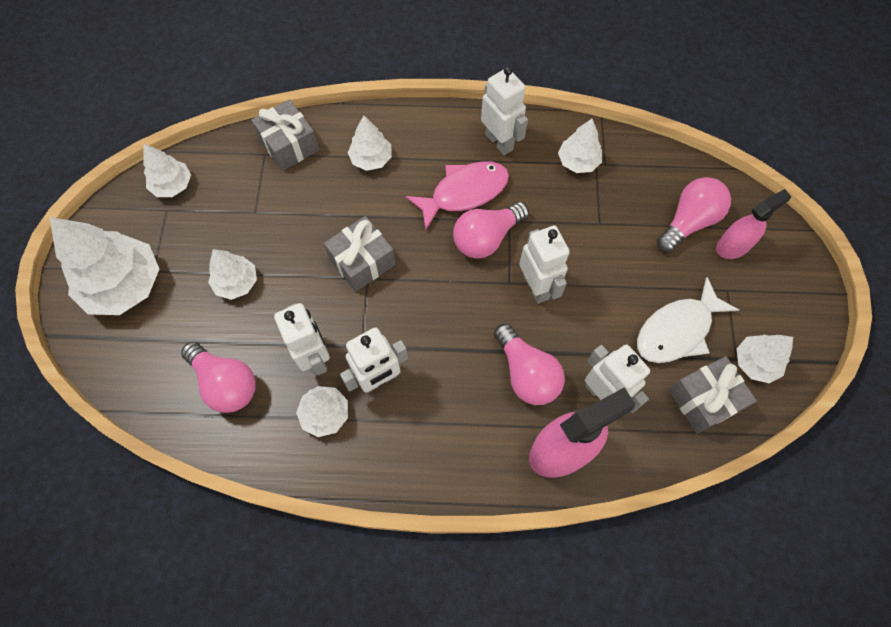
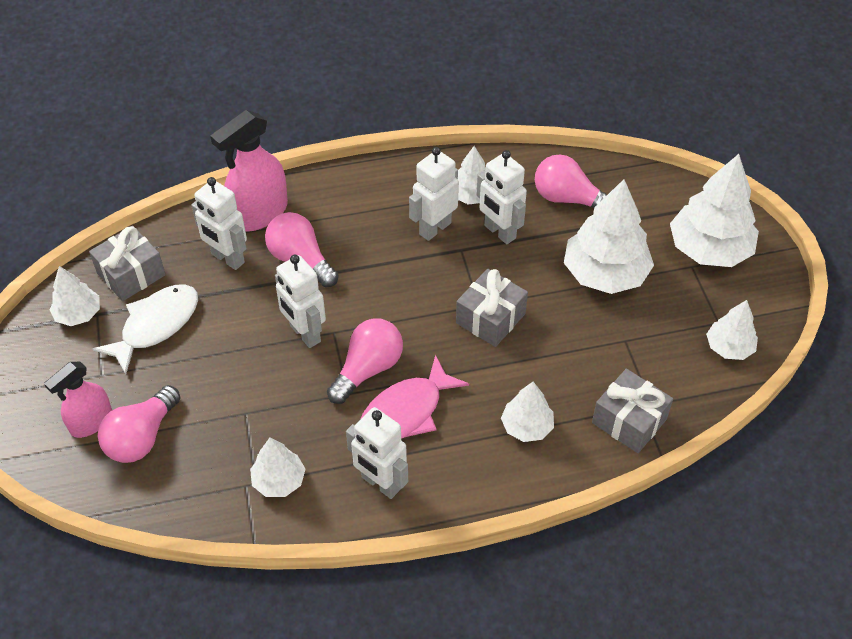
camera: 165 degrees right, 15 degrees down
white tree [208,249,257,300] -> white tree [564,179,654,294], size x1.83

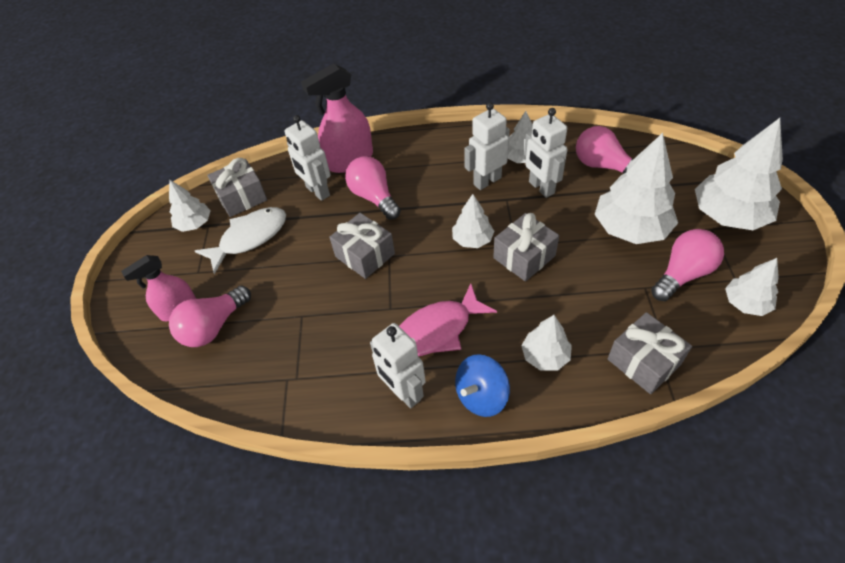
camera: 15 degrees right, 0 degrees up
white tree [250,437,306,497] -> white tree moved to [452,194,494,248]
white robot [275,255,326,348] -> grey gift [329,213,395,279]
pink light bulb [327,318,403,404] -> pink light bulb moved to [651,229,724,301]
none -> blue spinning top [455,354,510,417]

